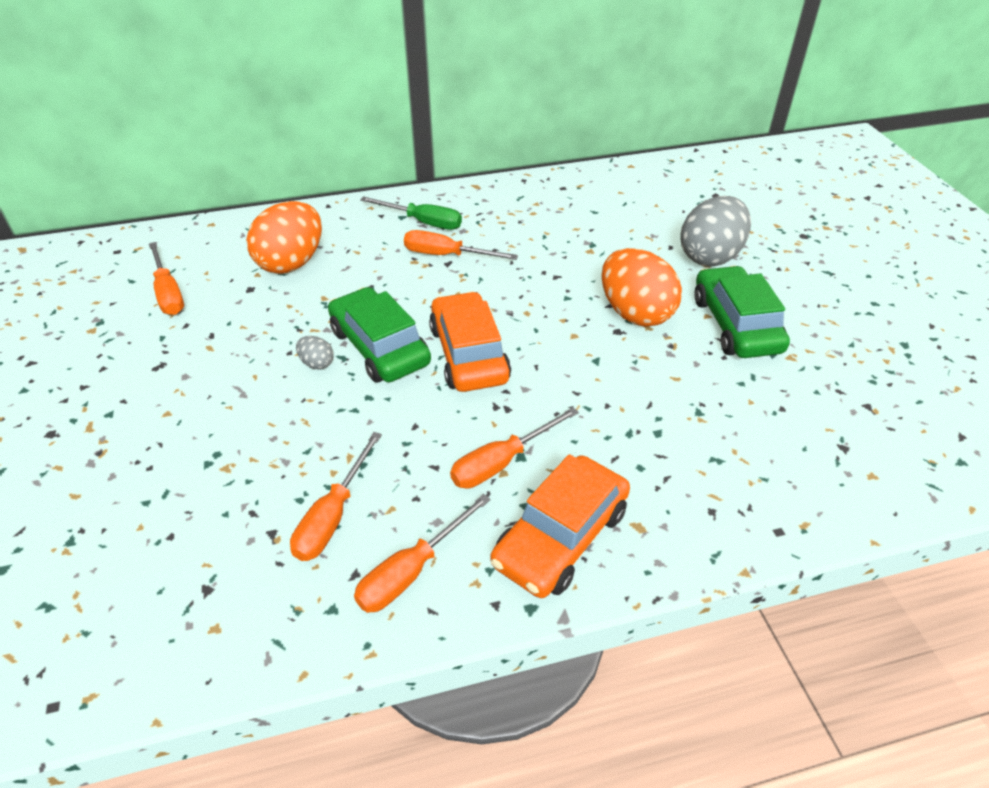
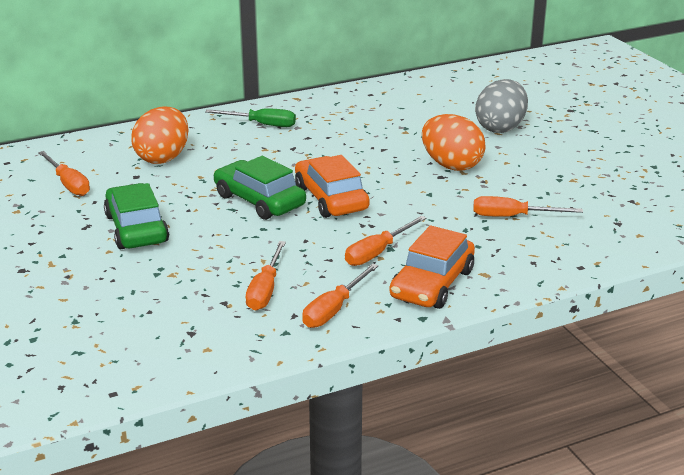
camera: 10 degrees left, 15 degrees down
grey egg [296,336,334,369] -> none
orange screwdriver [404,230,518,260] -> orange screwdriver moved to [473,196,583,217]
green car [694,266,790,358] -> green car moved to [104,183,169,249]

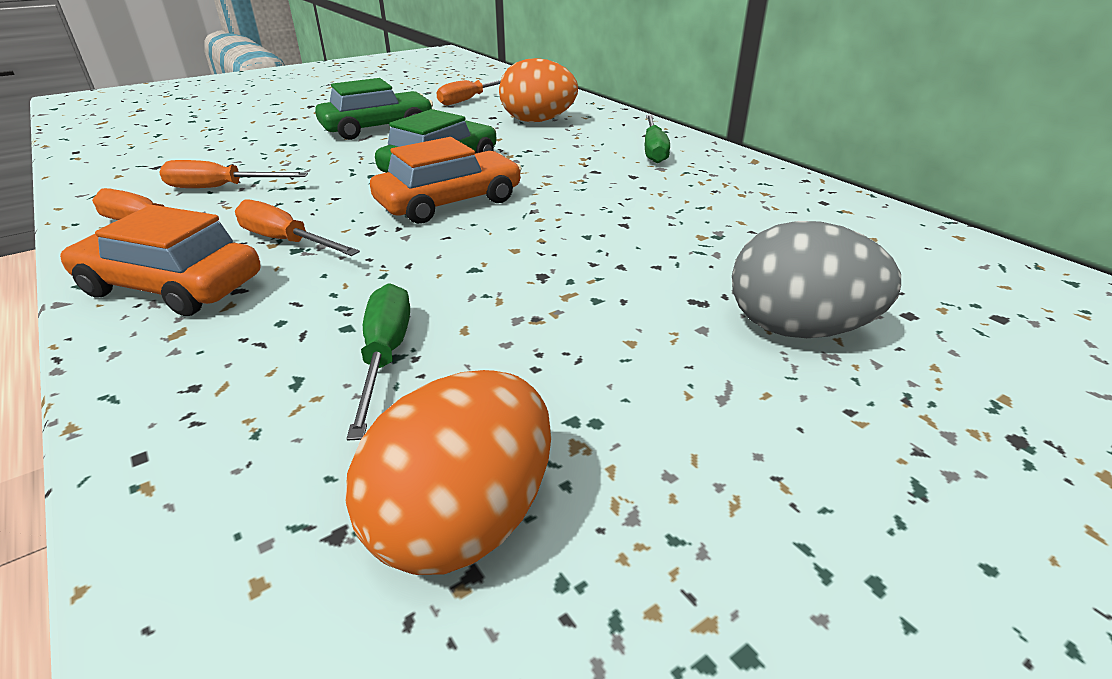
camera: 80 degrees right, 5 degrees up
orange egg [422,114,486,171] -> orange egg moved to [345,370,551,575]
orange screwdriver [473,196,583,217] -> green screwdriver [346,283,410,441]

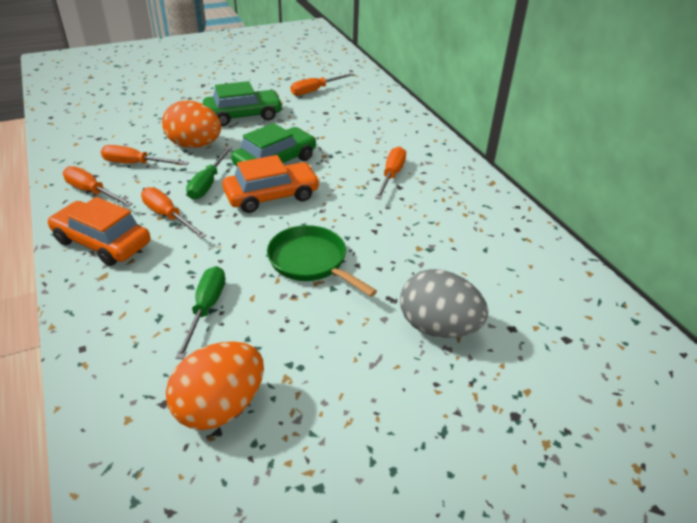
camera: 10 degrees right, 5 degrees up
orange egg [499,58,578,122] -> orange egg moved to [162,101,221,148]
green screwdriver [645,115,670,163] -> green screwdriver moved to [186,147,232,200]
none -> green pan [267,225,377,297]
none -> orange screwdriver [375,146,406,199]

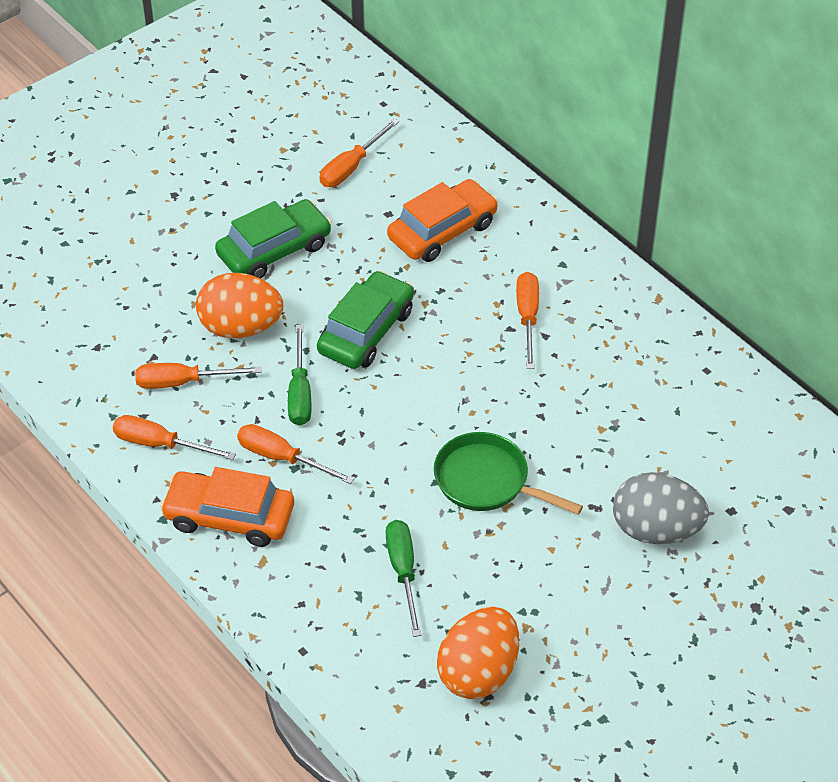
camera: 15 degrees left, 10 degrees up
orange car [222,155,320,213] -> orange car moved to [387,179,498,262]

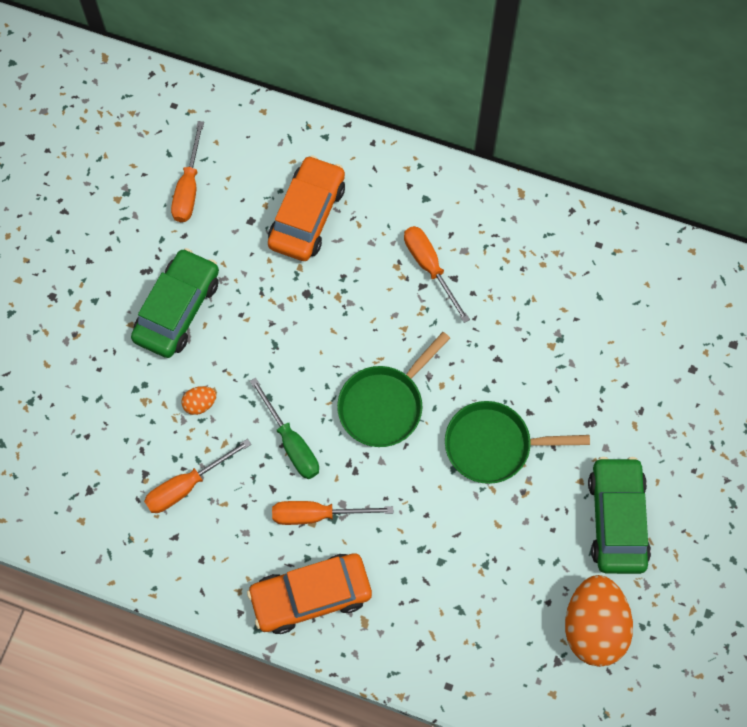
camera: 30 degrees left, 20 degrees up
orange screwdriver [113,415,236,460] -> none
orange egg [196,273,283,338] -> orange egg [182,386,216,415], size x0.43
green car [317,271,414,369] -> green car moved to [588,457,651,574]
green screwdriver [386,520,421,637] -> none
grey egg [613,472,709,544] -> none
none -> green pan [337,332,450,447]

